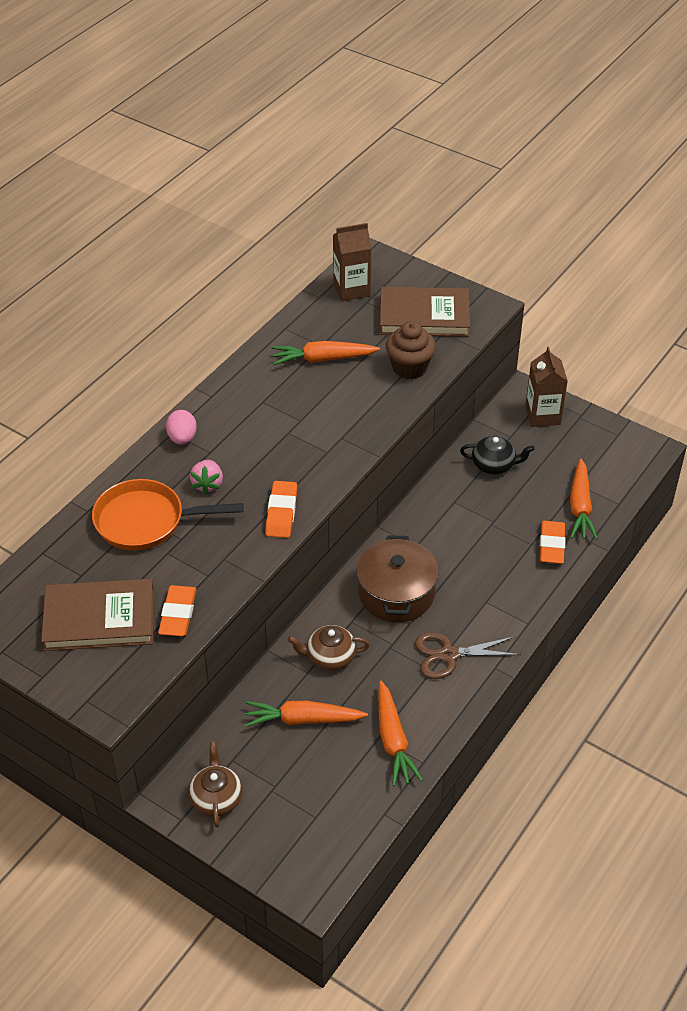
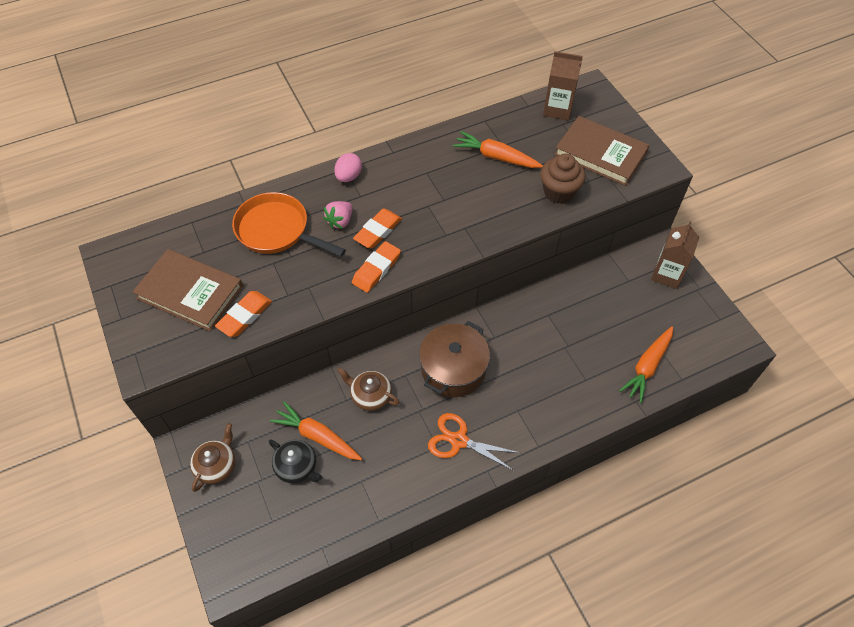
camera: 30 degrees right, 10 degrees up
orange carrot [378,681,423,787] -> none
brown scissors [415,632,521,679] -> orange scissors [428,413,520,471]
black teapot [460,436,534,474] -> black teapot moved to [269,439,322,483]
orange eraser [540,521,566,564] -> orange eraser moved to [353,209,402,249]

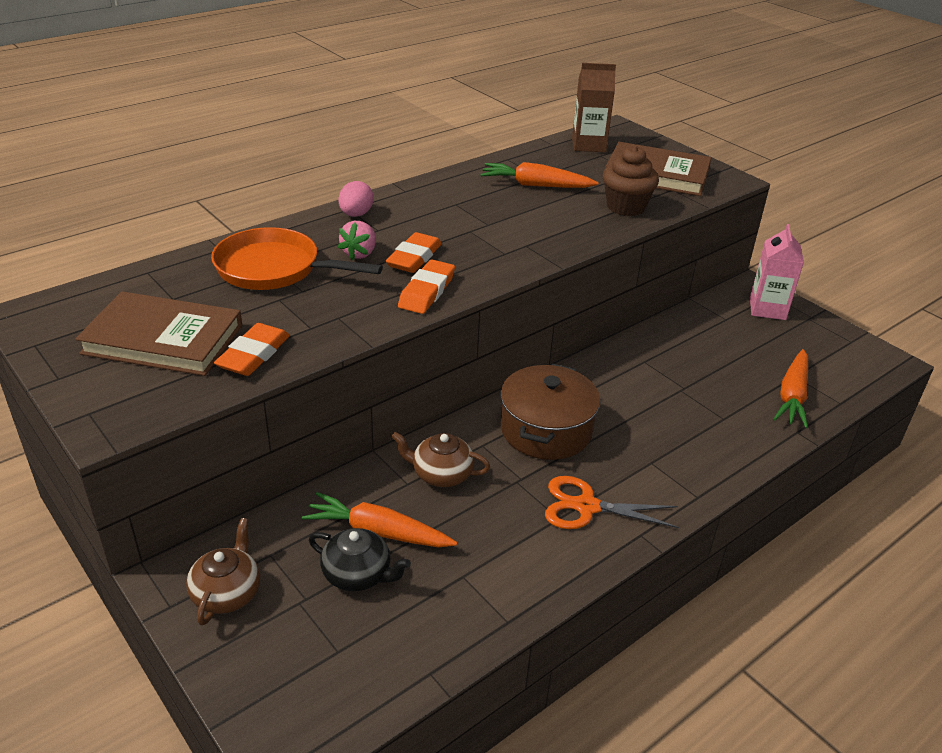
camera: 15 degrees left, 20 degrees down
brown carton [651,222,699,289] -> pink carton [750,224,804,320]

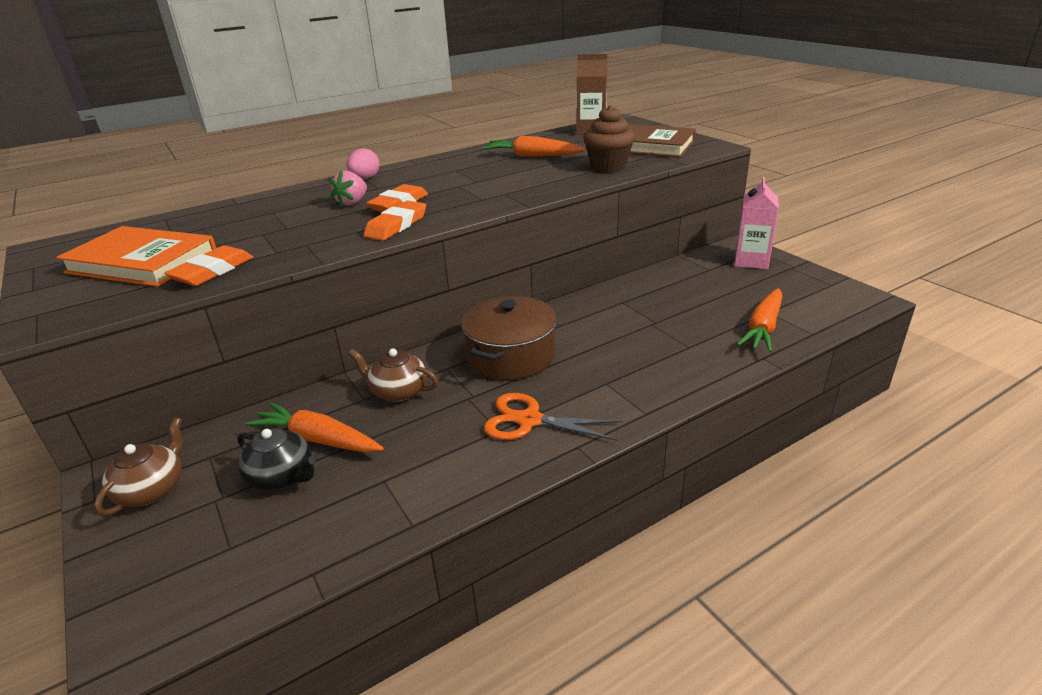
camera: 10 degrees right, 5 degrees down
brown book [75,291,242,376] -> orange book [56,226,216,287]
orange pan [211,227,383,290] -> none

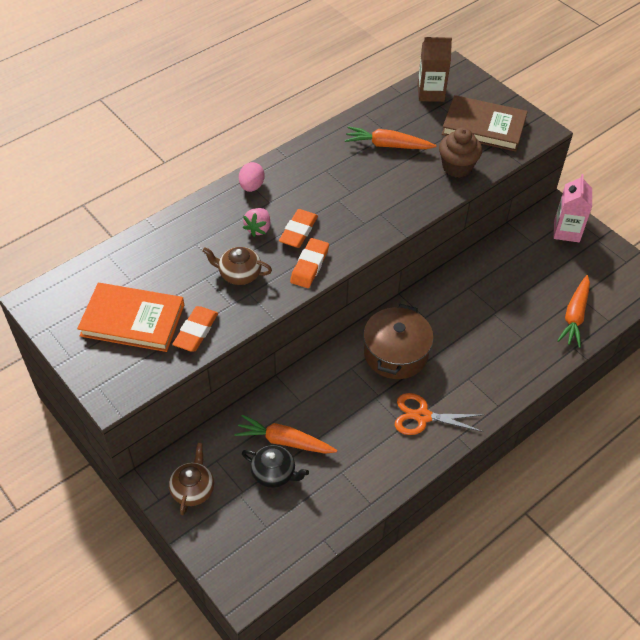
camera: 10 degrees left, 20 degrees up
brown teapot [348,348,438,402] -> brown teapot moved to [202,247,272,285]

